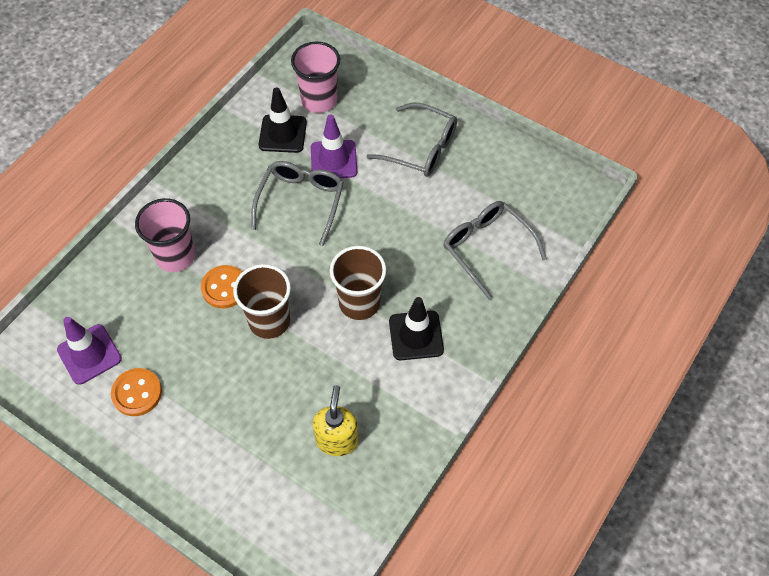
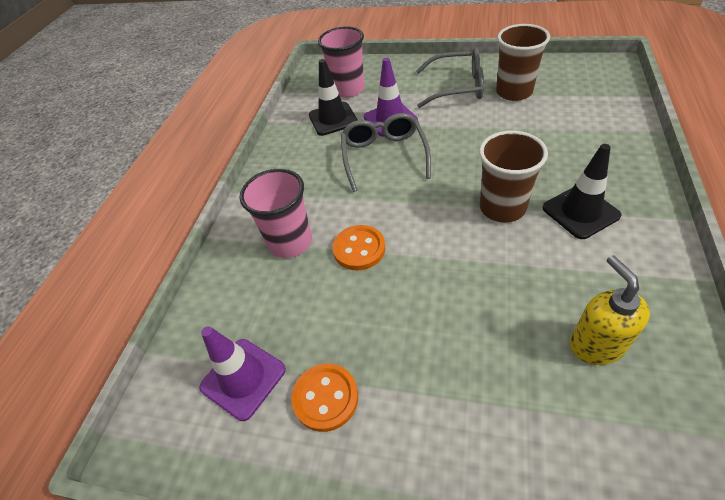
camera: 15 degrees left, 10 degrees down
brown cup [233,264,291,339] -> brown cup moved to [496,24,550,101]
grey glasses [443,201,547,300] -> none

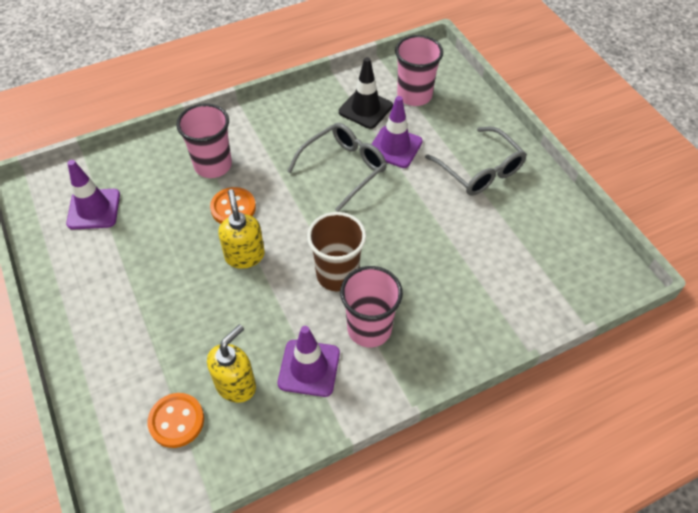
camera: 45 degrees right, 5 degrees up
orange button [291,363,358,432] -> orange button moved to [148,393,204,448]
brown cup [496,24,550,101] -> none
black traffic cone [542,144,622,239] -> pink cup [340,266,403,347]
none -> yellow soap dispenser [218,189,265,269]
none -> purple traffic cone [278,326,340,397]

